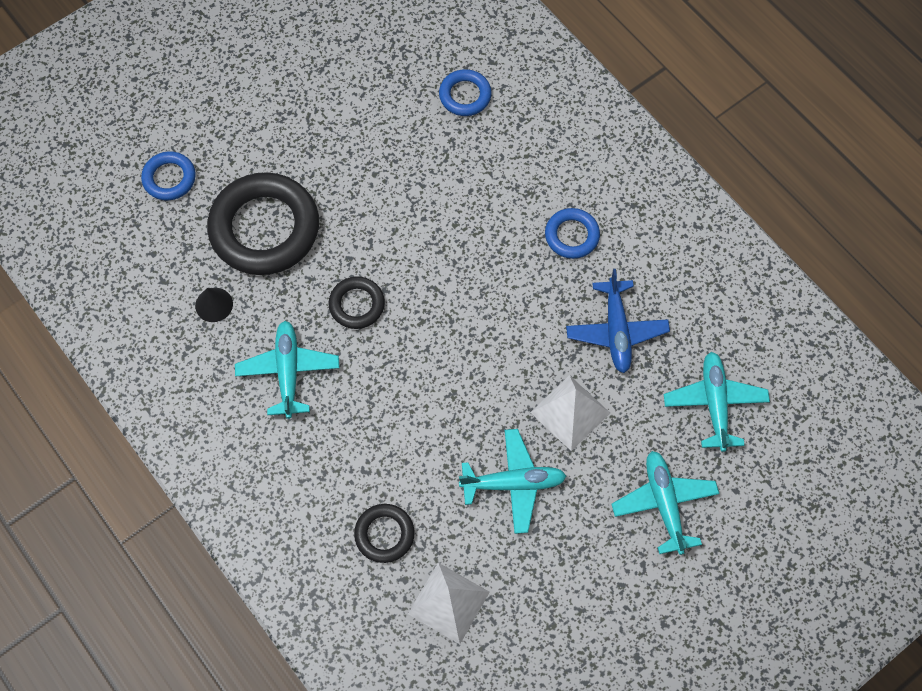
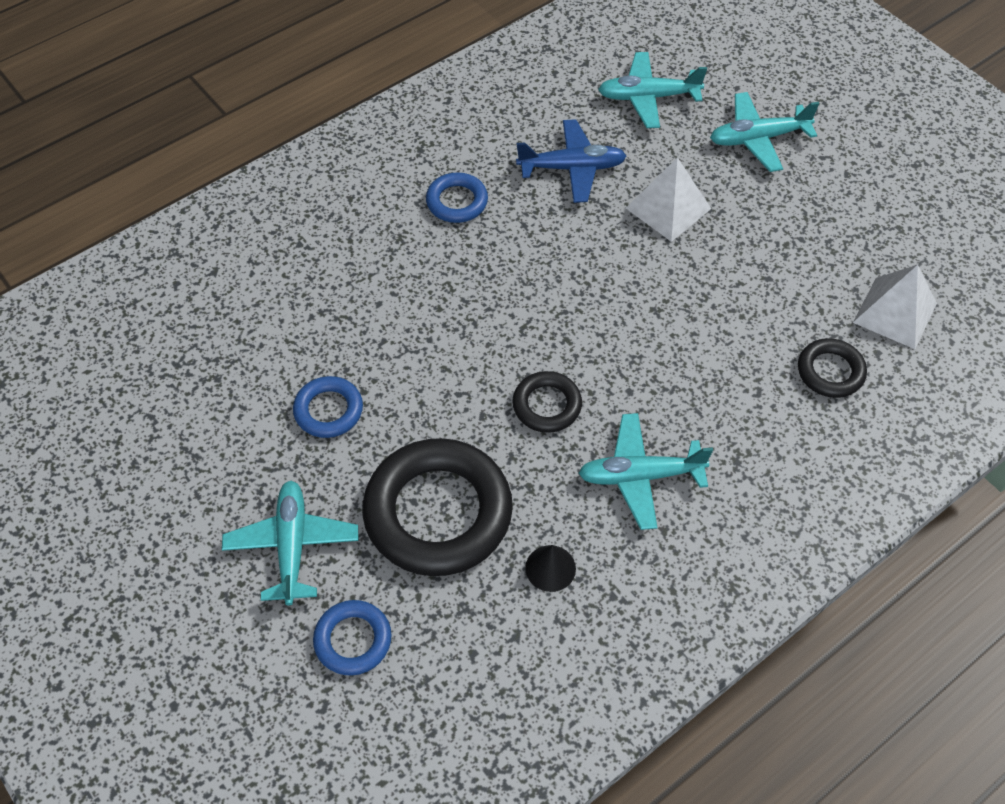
camera: 90 degrees left, 10 degrees down
blue ring [439,69,492,116] -> blue ring moved to [293,376,363,438]
turquoise plane [459,429,566,534] -> turquoise plane moved to [222,481,358,606]

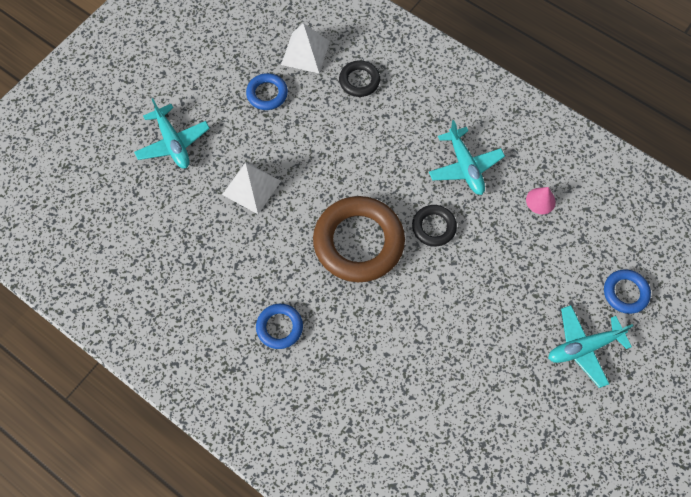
camera: 105 degrees left, 10 degrees up
blue ring [293,376,363,438] -> blue ring moved to [246,73,288,110]
black ring [362,438,513,576] -> none
blue plane [516,119,626,203] -> none
black cone [525,545,576,592] -> pink cone [526,187,556,214]
turquoise plane [598,52,707,128] -> none
none -> brown ring [313,196,405,282]

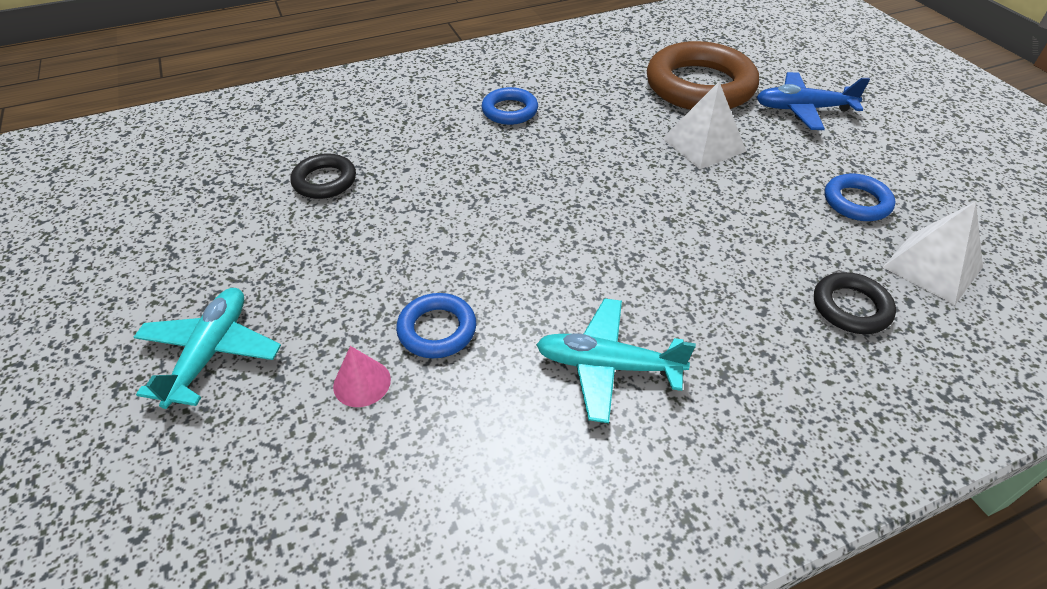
camera: 120 degrees right, 20 degrees down
turquoise plane [134,98,210,168] -> blue plane [757,72,870,130]
brown ring [313,196,405,282] -> brown ring moved to [647,41,759,110]
black ring [412,205,457,246] -> black ring moved to [291,153,356,199]
pink cone [526,187,556,214] -> pink cone moved to [333,346,391,407]
blue ring [604,270,651,314] -> blue ring moved to [396,293,476,358]

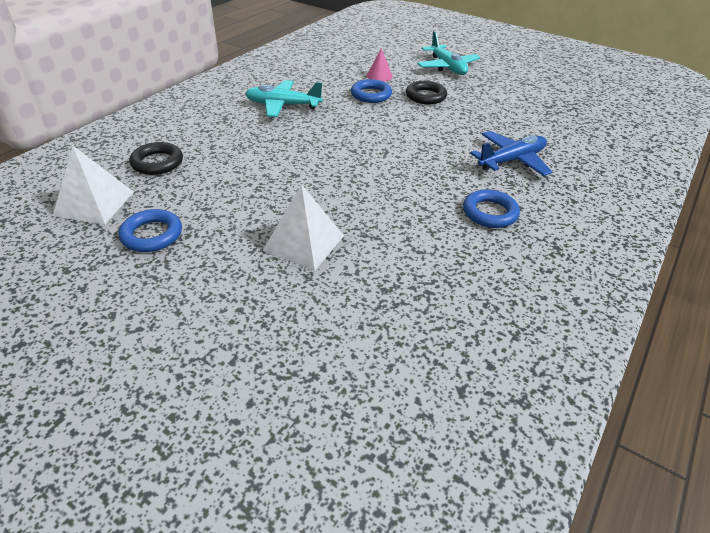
camera: 145 degrees right, 5 degrees down
black ring [291,153,356,199] -> black ring moved to [406,81,447,104]
turquoise plane [536,298,696,423] -> turquoise plane turned 150 degrees counterclockwise [245,80,323,117]
brown ring [647,41,759,110] -> none
blue plane [757,72,870,130] -> blue plane moved to [470,131,552,176]

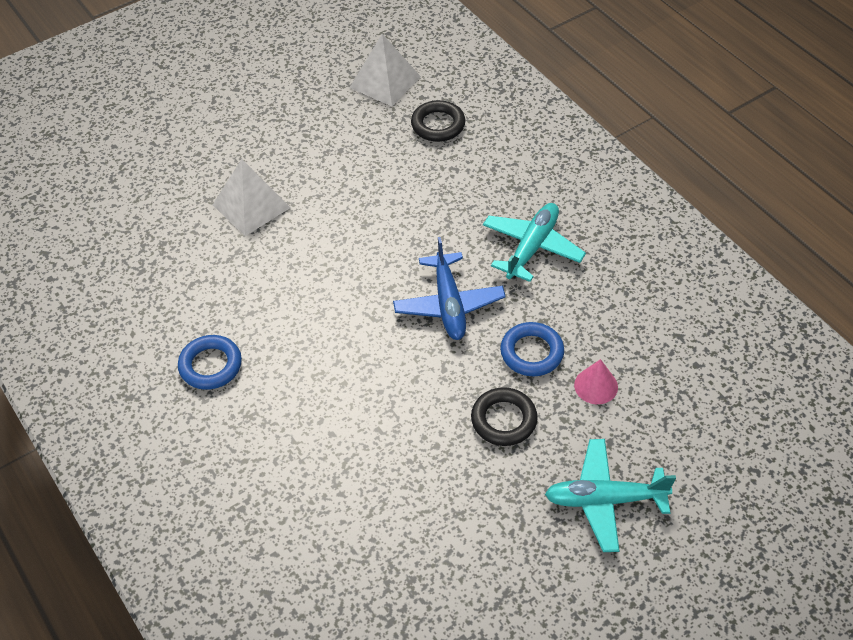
camera: 115 degrees right, 10 degrees up
blue ring [119,209,182,252] -> none
blue plane [470,131,552,176] -> blue plane moved to [393,237,506,340]

